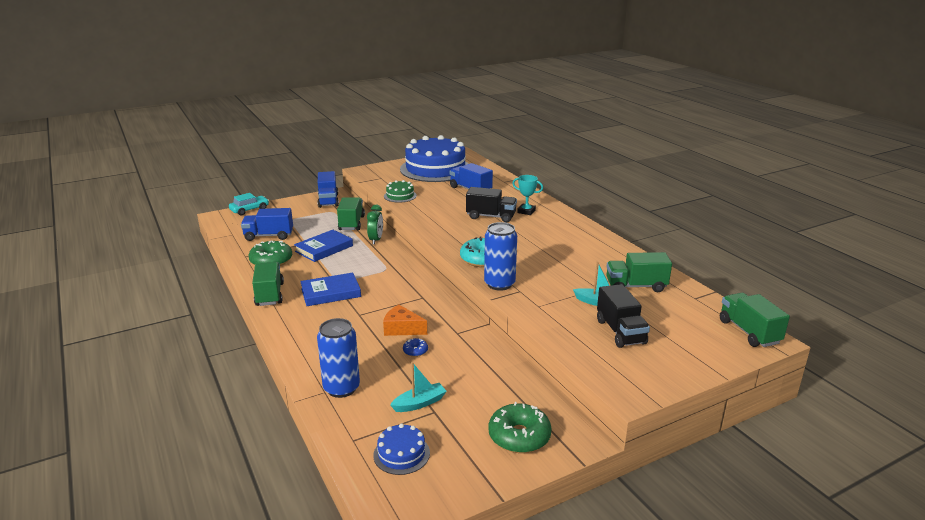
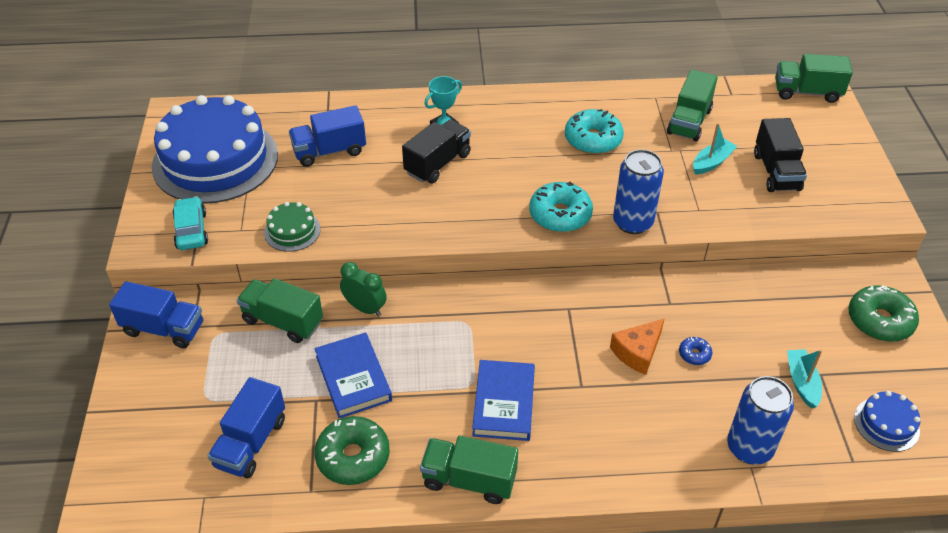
camera: 65 degrees left, 20 degrees up
turquoise car [229,193,269,215] -> turquoise car moved to [172,196,208,250]
black truck [597,284,650,348] -> black truck turned 75 degrees clockwise [754,118,807,192]
none -> turquoise donut [565,109,624,154]

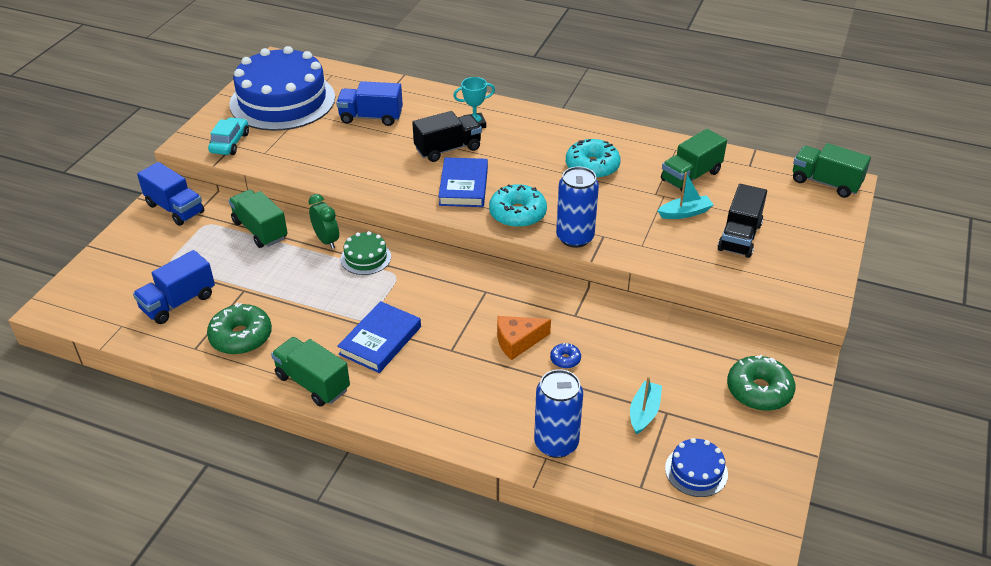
camera: 25 degrees right, 5 degrees down
green cake [264,202,321,252] -> green cake moved to [341,231,391,275]
blue book [315,332,392,418] -> blue book moved to [438,157,488,207]

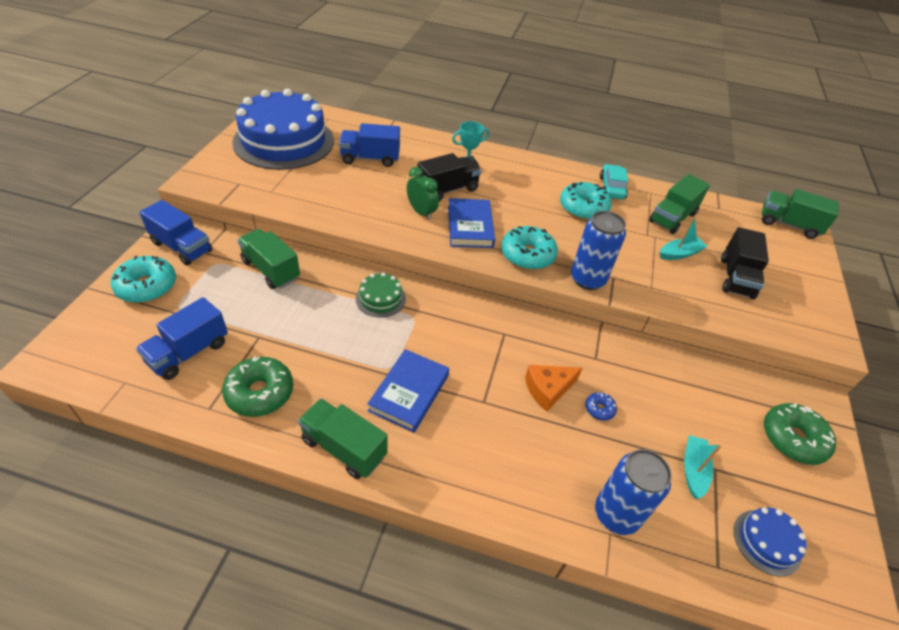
camera: 10 degrees left, 5 degrees up
turquoise car [208,117,249,155] -> turquoise car moved to [600,164,628,199]
green clock [308,194,339,249] -> green clock moved to [407,167,439,220]
none -> turquoise donut [111,256,176,303]

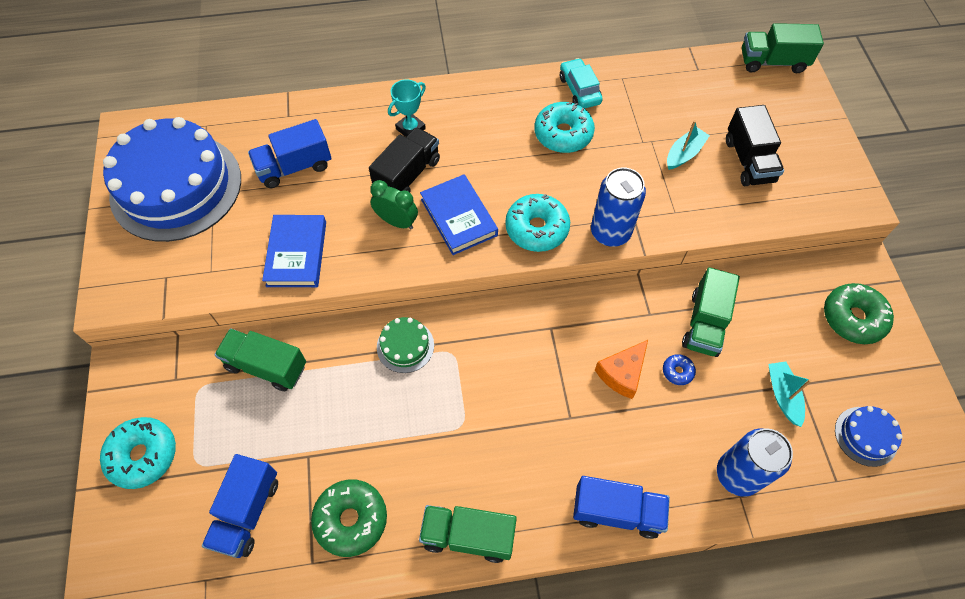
camera: 20 degrees left, 15 degrees up
blue truck [139,200,212,265] -> blue truck moved to [573,476,670,539]
blue book [367,349,449,433] -> blue book moved to [262,215,326,287]
green truck [649,174,710,234] -> green truck moved to [682,267,740,357]

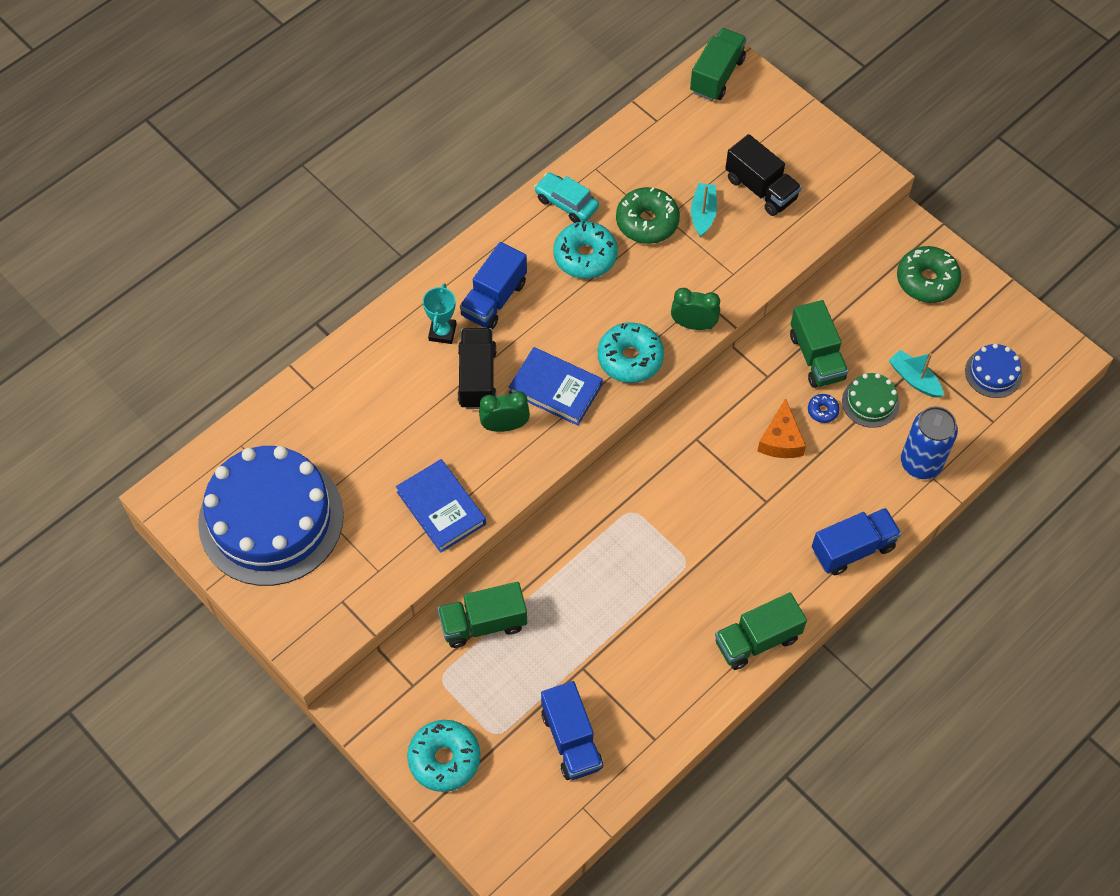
camera: 35 degrees left, 0 degrees up
blue truck [248,119,331,188] -> blue truck moved to [460,242,527,329]
green donut [311,479,387,557] -> green donut moved to [616,187,680,244]
green cake [377,317,434,373] -> green cake moved to [842,373,900,428]
blue can [591,167,646,247] -> green clock [671,288,720,330]
green truck [742,23,824,73] -> green truck turned 150 degrees clockwise [690,28,747,101]

